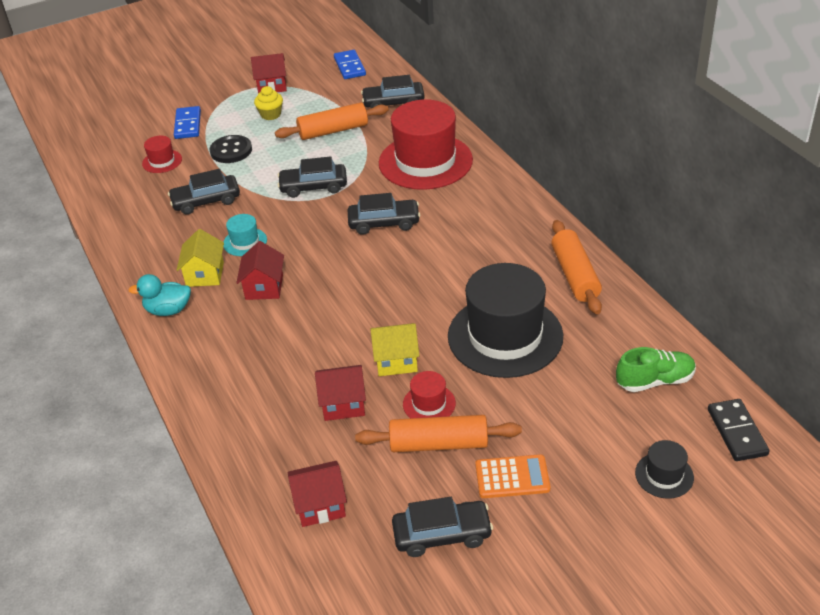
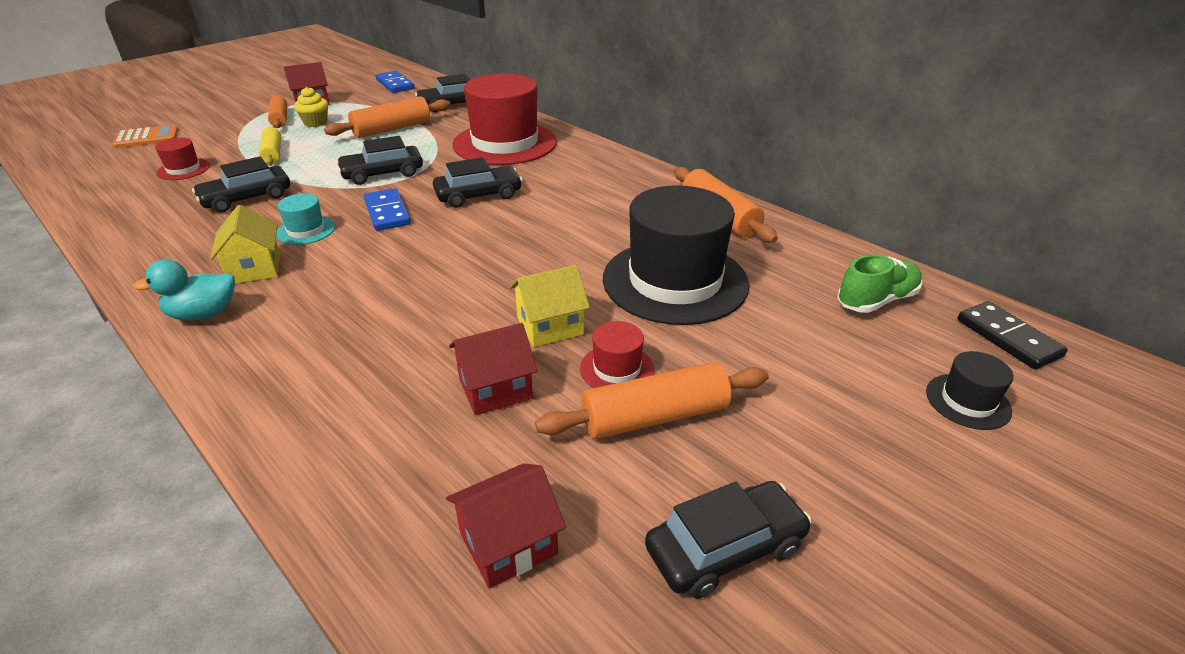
camera: 20 degrees left, 5 degrees down
blue domino [174,106,201,139] -> blue domino moved to [364,188,411,231]
black button [210,135,252,163] -> yellow rolling pin [259,126,281,166]
red house [236,241,284,300] -> none
orange calculator [475,454,550,498] -> orange calculator moved to [112,125,179,148]
none -> orange rolling pin [268,95,287,128]

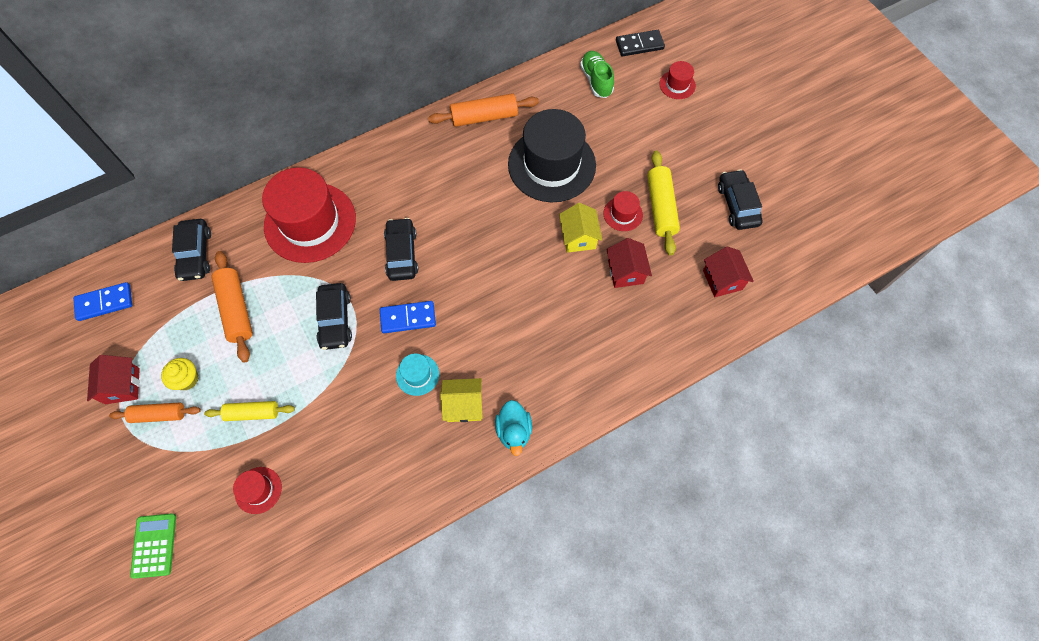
camera: 75 degrees left, 30 degrees up
orange calculator [112,125,179,148] -> green calculator [130,513,176,579]
black car [192,156,290,213] -> none
orange rolling pin [535,362,769,439] -> yellow rolling pin [647,151,680,255]
black hat [926,351,1014,430] -> red hat [659,61,696,99]

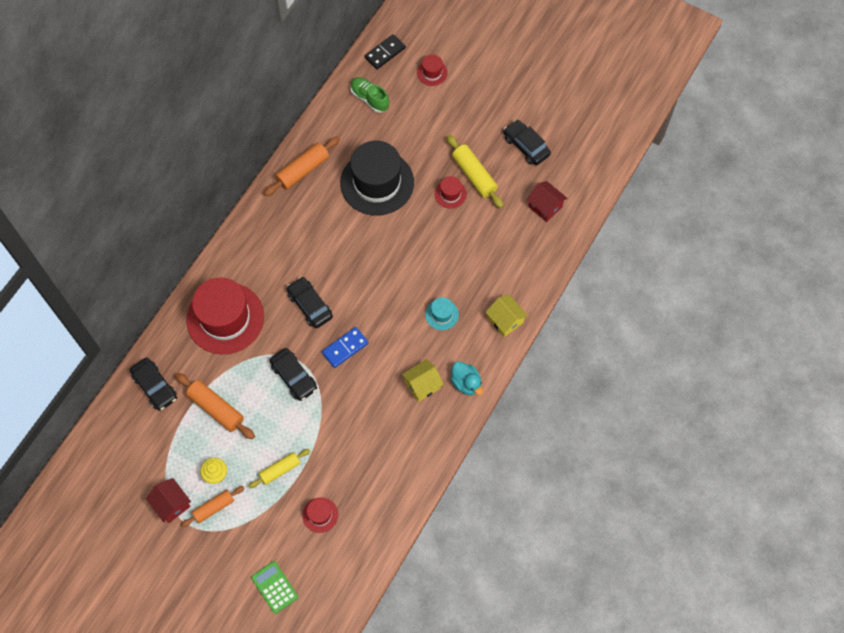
camera: 30 degrees left, 0 degrees up
blue domino [73,282,132,321] -> none
turquoise hat [396,353,439,396] -> turquoise hat moved to [425,297,459,330]
yellow house [559,203,602,253] -> yellow house moved to [486,295,528,337]
red house [606,238,652,288] -> none

